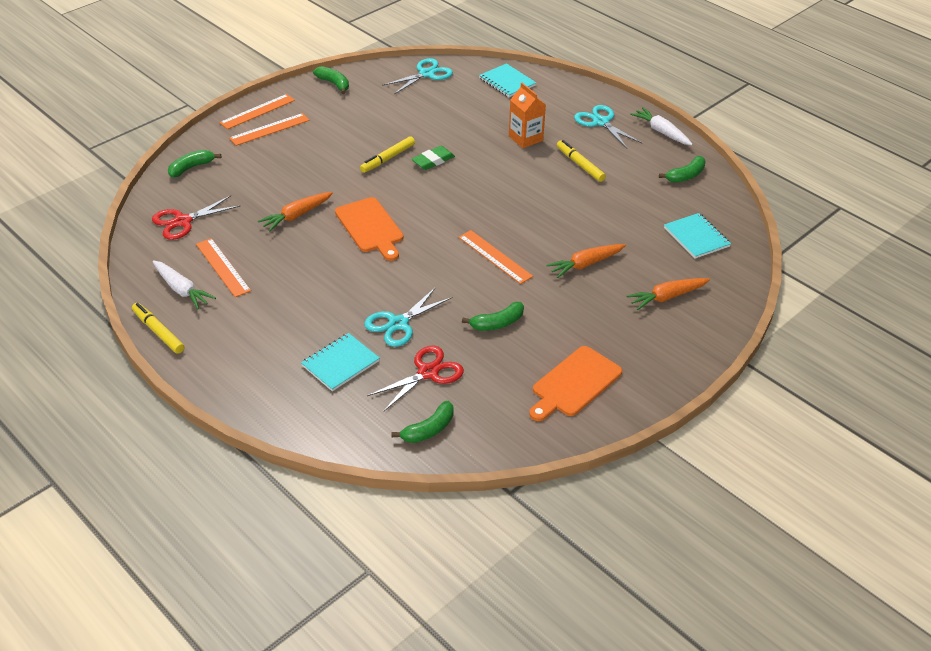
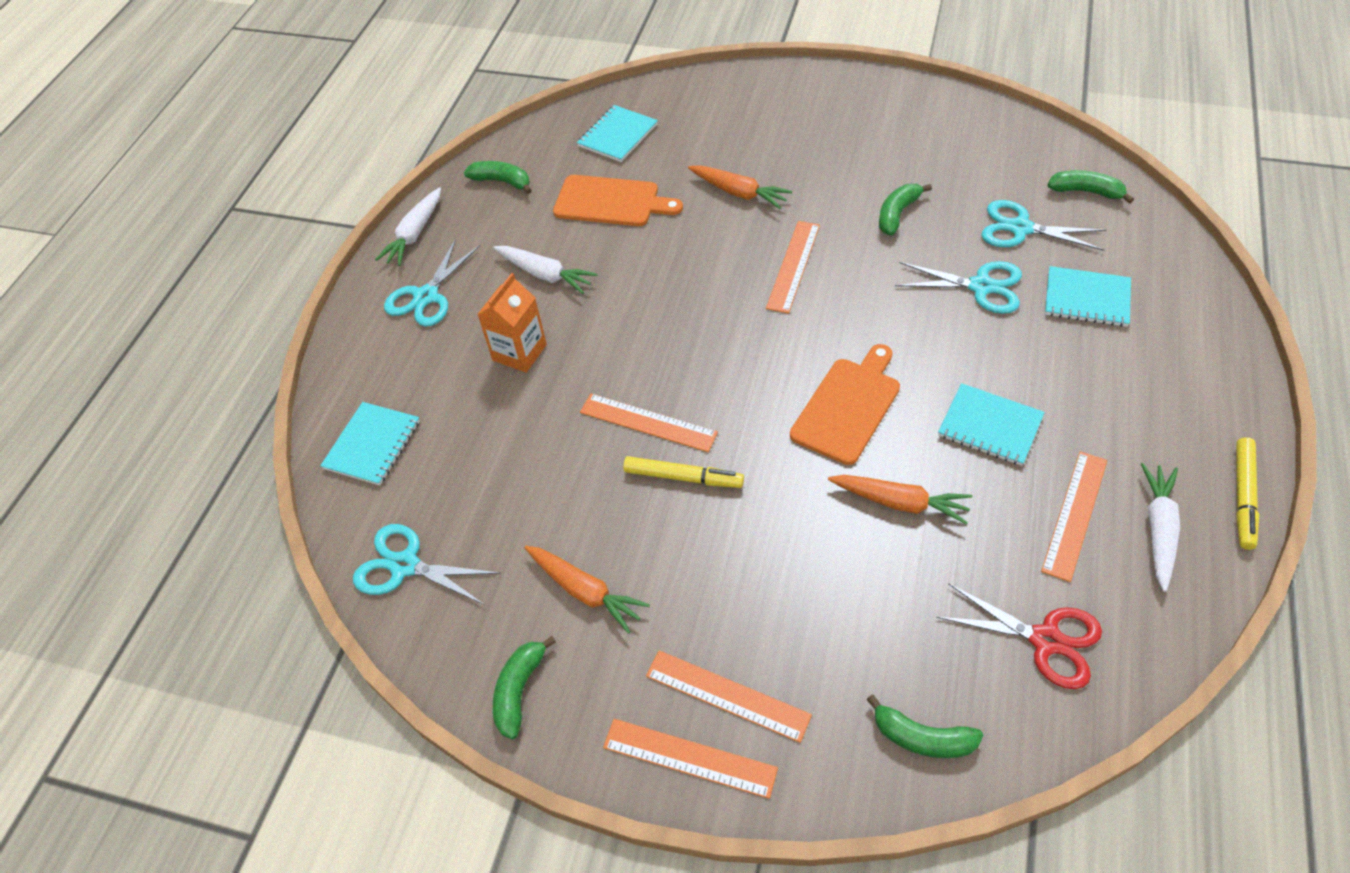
camera: 115 degrees left, 10 degrees up
red scissors [367,346,464,412] -> turquoise scissors [982,200,1106,251]
green eraser [412,146,455,170] -> orange ruler [580,394,718,452]
green banana [462,302,524,331] -> green banana turned 90 degrees counterclockwise [879,184,932,235]
orange cutting board [529,346,622,421] -> orange cutting board moved to [553,175,683,226]
yellow marker [557,140,606,182] -> white carrot [493,246,598,294]
orange carrot [626,278,710,310] -> orange carrot moved to [525,546,650,634]
none -> turquoise notebook [938,383,1045,466]

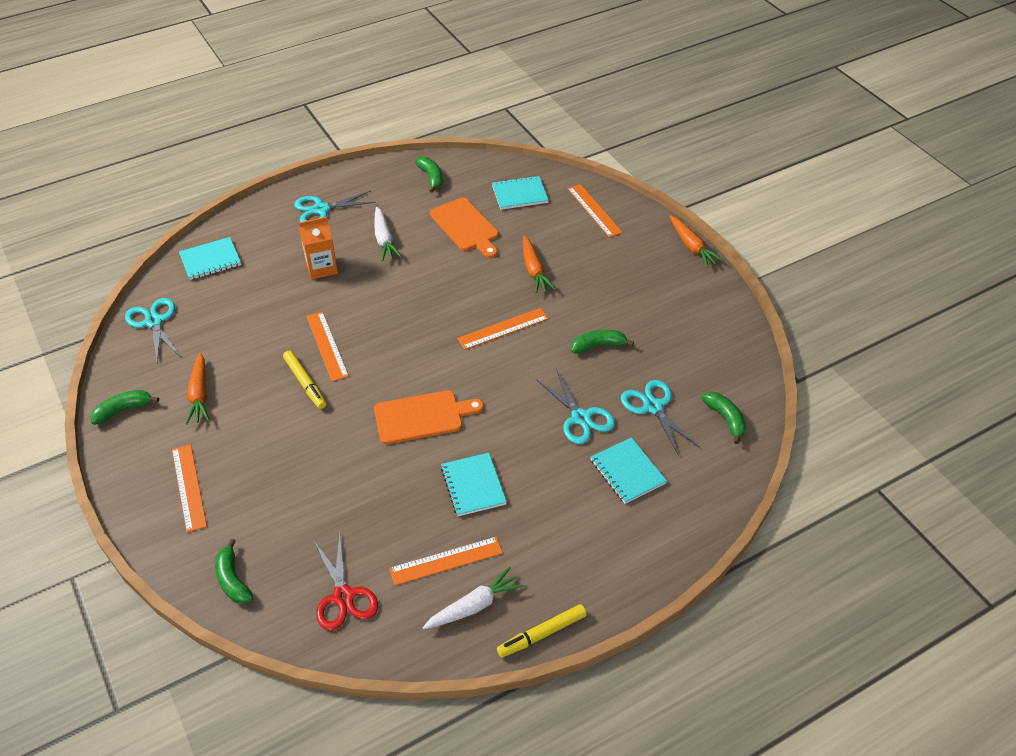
camera: 40 degrees right, 5 degrees down
white carrot [375,187,441,266] -> none
orange ruler [603,719,778,799] -> orange ruler moved to [567,184,623,238]
orange carrot [828,475,972,525] -> orange carrot moved to [669,215,724,268]

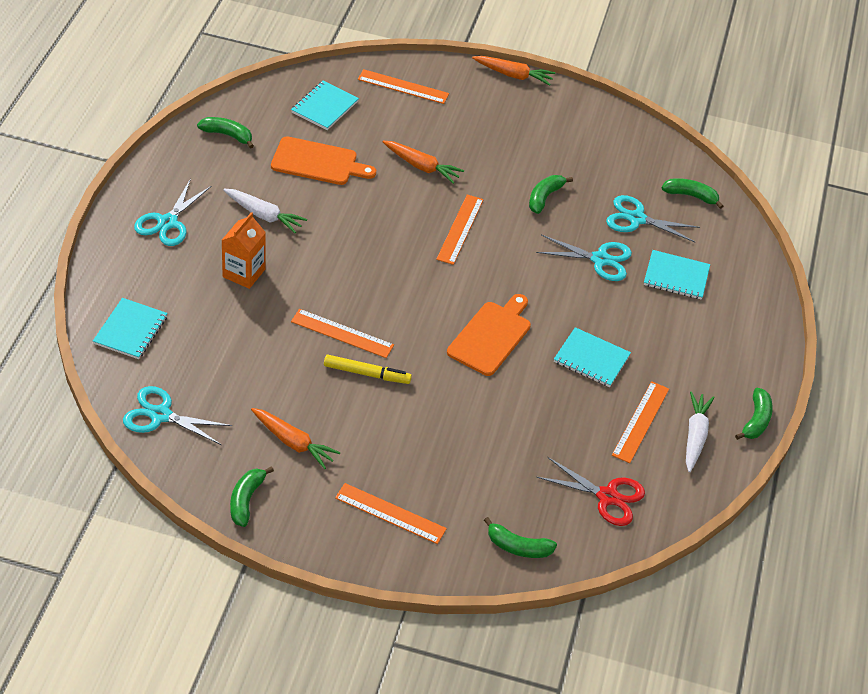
camera: 50 degrees left, 0 degrees up
yellow marker [497,604,587,658] -> green banana [735,388,773,440]

